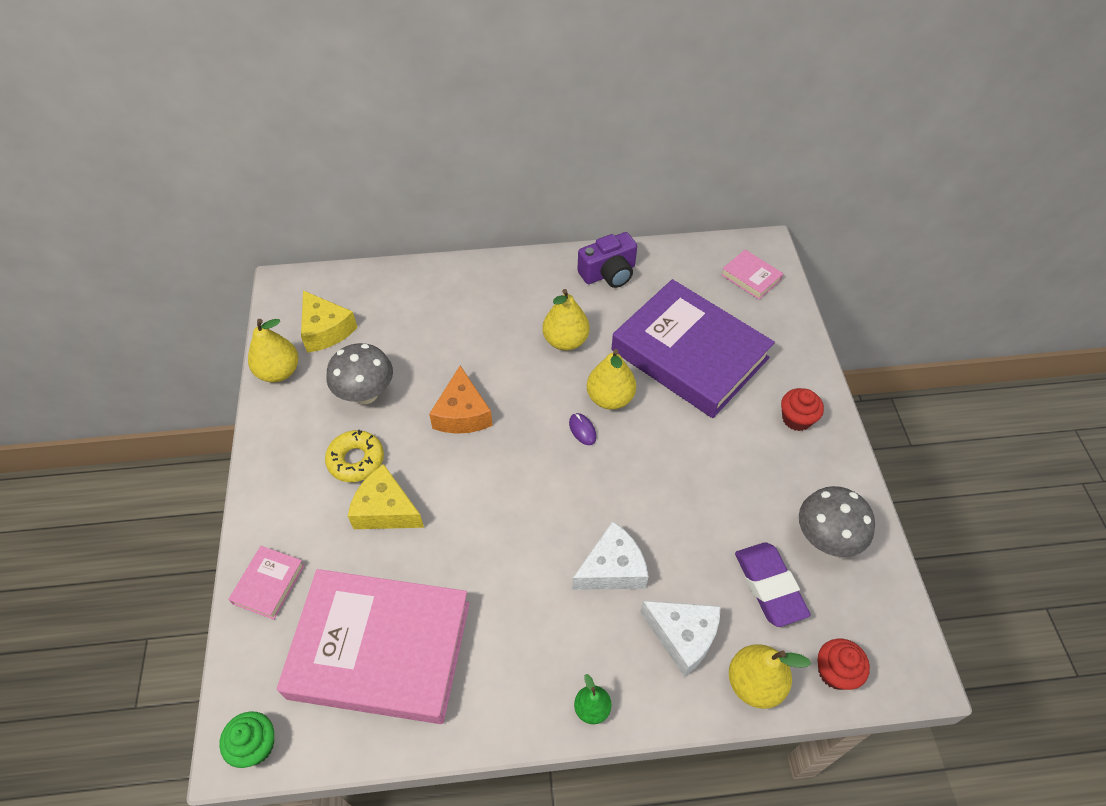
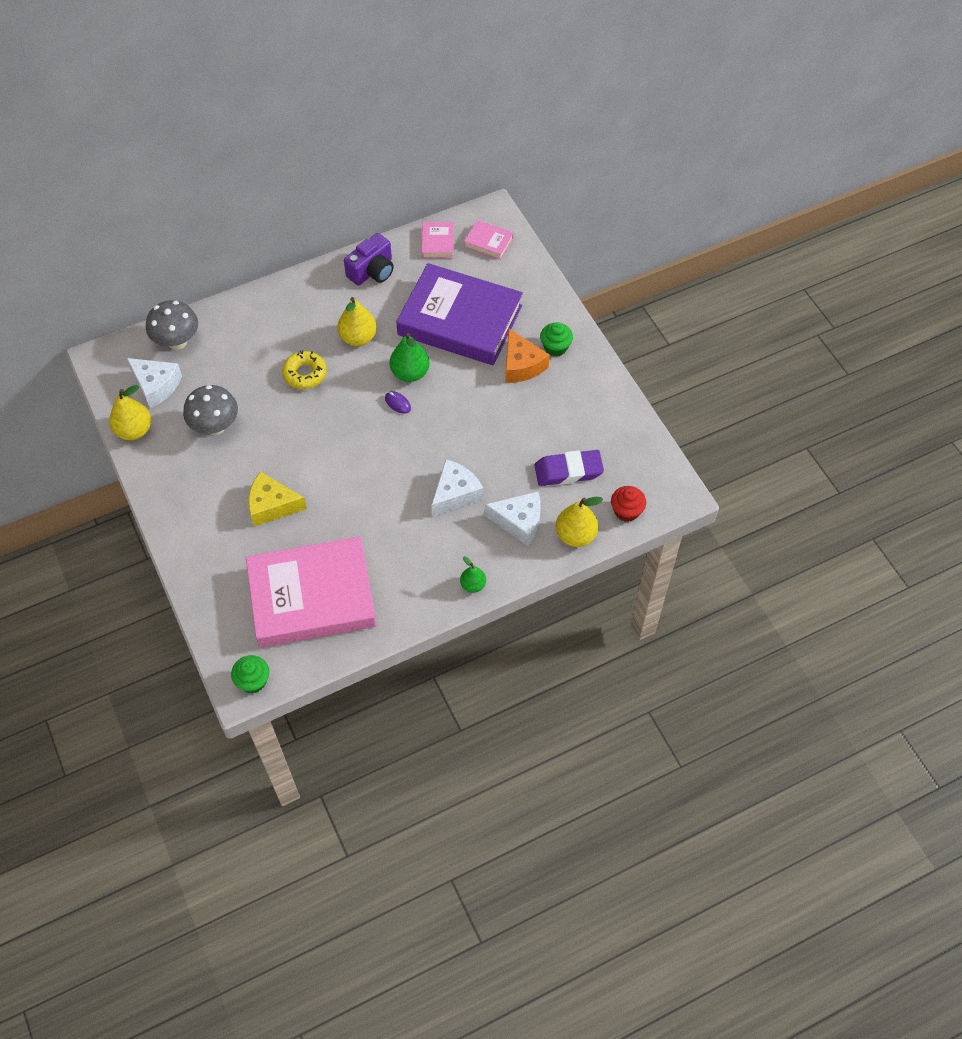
camera: 20 degrees left, 5 degrees up
pink book [228,546,305,620] -> pink book moved to [422,222,454,258]
yellow cheese [301,290,358,353] -> white cheese [127,358,182,408]
yellow donut [325,430,384,482] -> yellow donut moved to [282,350,327,389]
orange cheese [429,366,493,434] -> orange cheese moved to [505,329,550,383]
yellow pear [587,349,636,410] -> green pear [390,333,430,382]
purple eraser [735,542,811,627] -> purple eraser turned 60 degrees counterclockwise [534,450,604,486]
red cupcake [781,388,824,431] -> green cupcake [540,322,573,357]
grey mushroom [799,486,875,557] -> grey mushroom moved to [146,300,198,350]

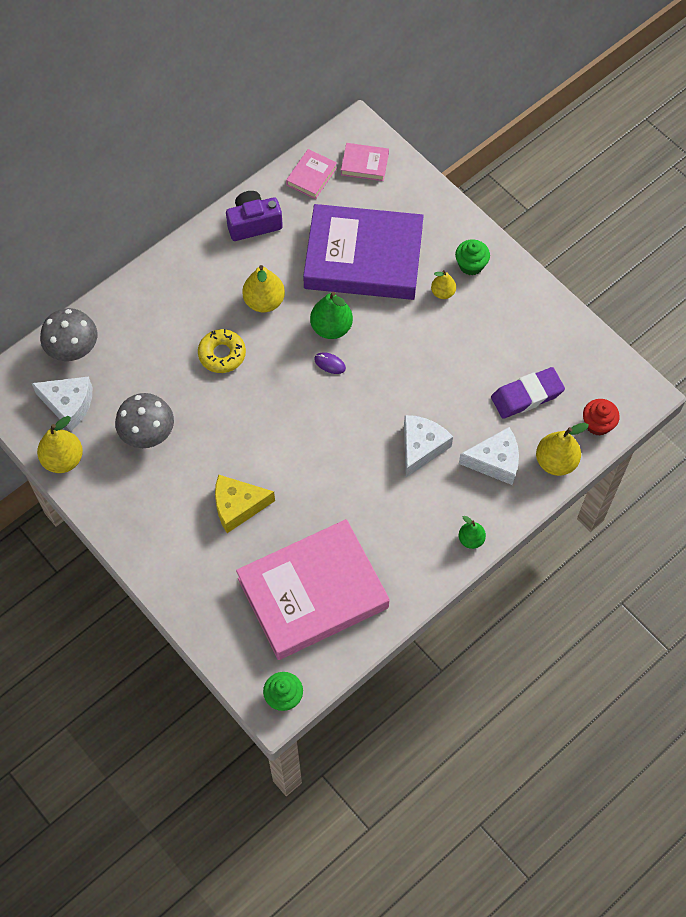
camera: 15 degrees left, 5 degrees up
purple camera [344,233,394,285] -> purple camera turned 135 degrees counterclockwise [226,191,283,241]
pink book [422,222,454,258] -> pink book turned 45 degrees clockwise [286,149,337,199]
orange cheese [505,329,550,383] -> yellow pear [431,270,456,299]

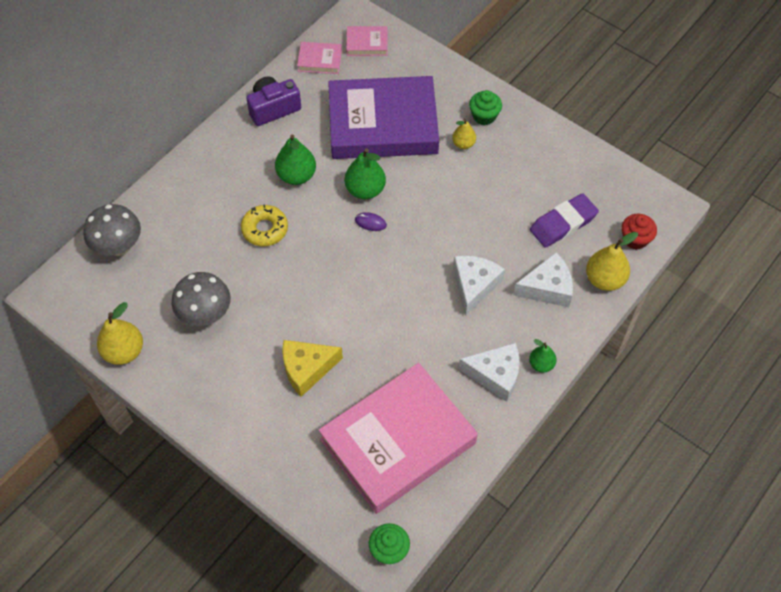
camera: 10 degrees left, 5 degrees down
white cheese [32,377,92,431] -> white cheese moved to [459,343,520,402]
yellow pear [242,265,285,312] -> green pear [275,135,316,185]
pink book [286,149,337,199] -> pink book turned 75 degrees clockwise [297,42,342,74]

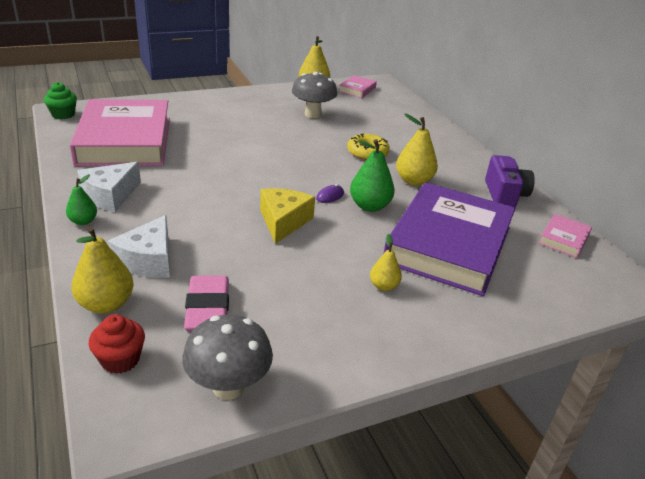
camera: 115 degrees right, 25 degrees down
grey mushroom [84,204,141,256] -> grey mushroom moved to [182,315,273,400]
green pear [275,135,316,185] -> yellow pear [396,114,438,186]
yellow cheese [282,340,343,397] -> yellow cheese moved to [260,188,315,244]
pink book [347,26,388,56] -> pink book moved to [339,75,377,98]
white cheese [453,255,505,316] -> none
green cupcake [469,90,502,125] -> none
purple eraser [530,193,599,248] -> pink eraser [184,276,229,332]

